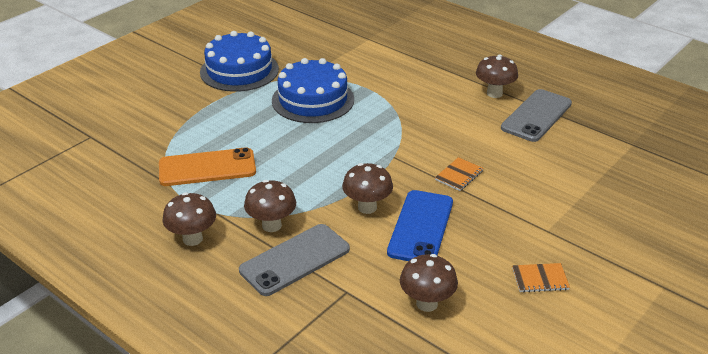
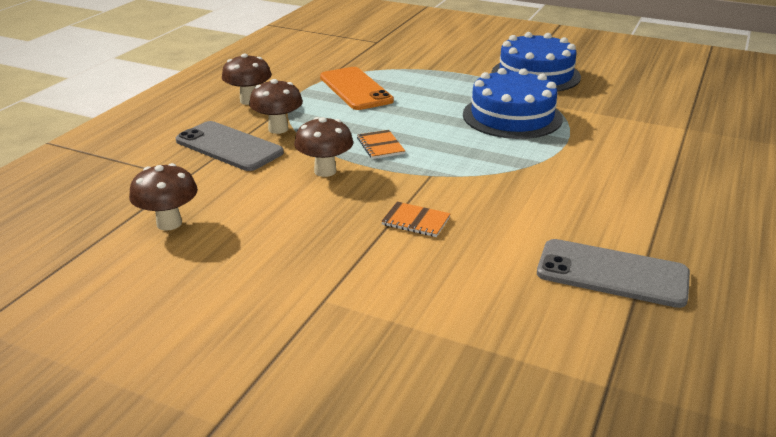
camera: 75 degrees right, 5 degrees down
blue phone [387,190,453,261] -> none
brown mushroom [476,55,518,98] -> none
orange notebook [512,263,570,292] -> orange notebook moved to [357,130,405,159]

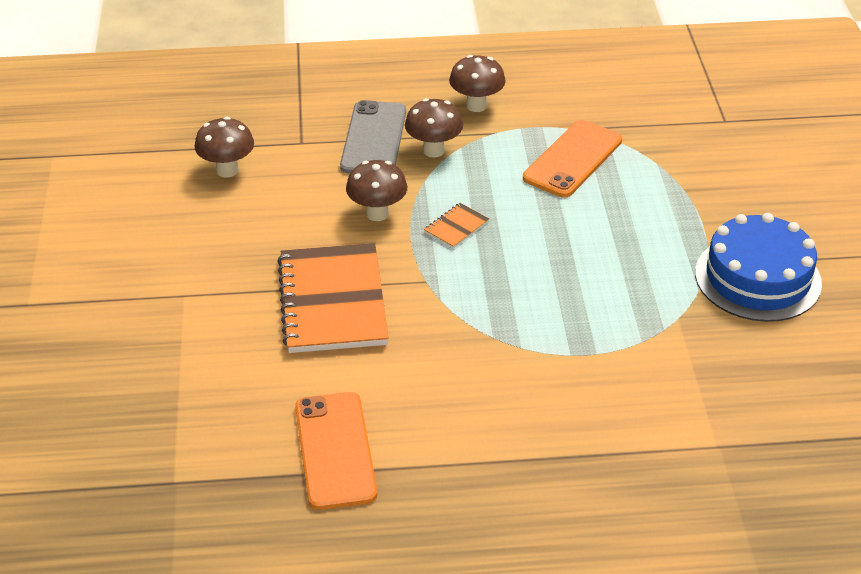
camera: 60 degrees right, 10 degrees up
orange notebook [381,202,451,237] -> orange notebook [277,243,389,353], size x2.39
blue cake [463,68,563,139] -> none
grey phone [537,239,690,308] -> orange phone [295,392,377,510]

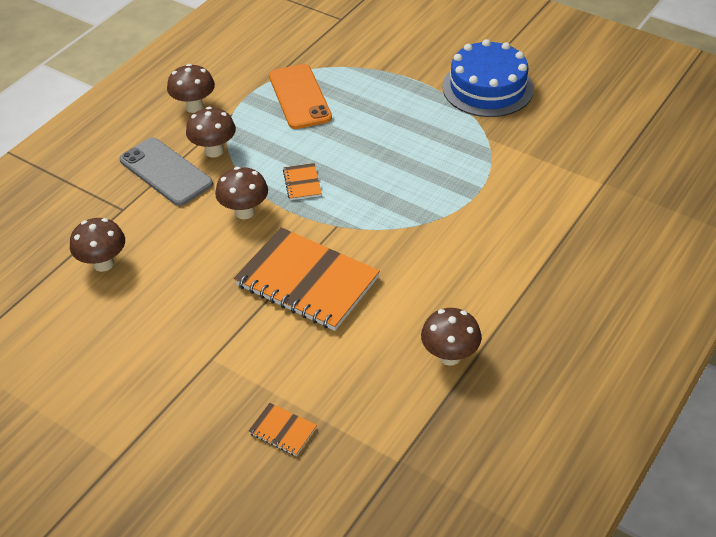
camera: 50 degrees left, 5 degrees up
orange phone [295,392,377,510] -> brown mushroom [421,308,482,366]
none -> orange notebook [248,403,317,456]

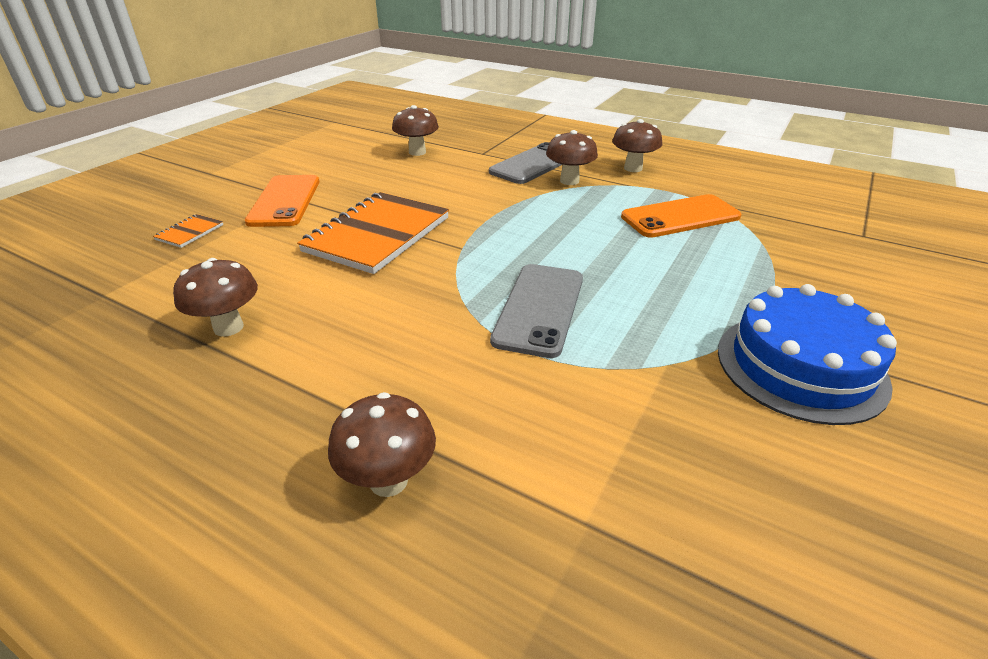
camera: 85 degrees right, 10 degrees down
brown mushroom [215,167,268,219] -> brown mushroom moved to [328,392,436,497]
orange notebook [283,163,322,200] -> none
none -> orange phone [245,175,319,227]
none -> grey phone [490,264,583,358]

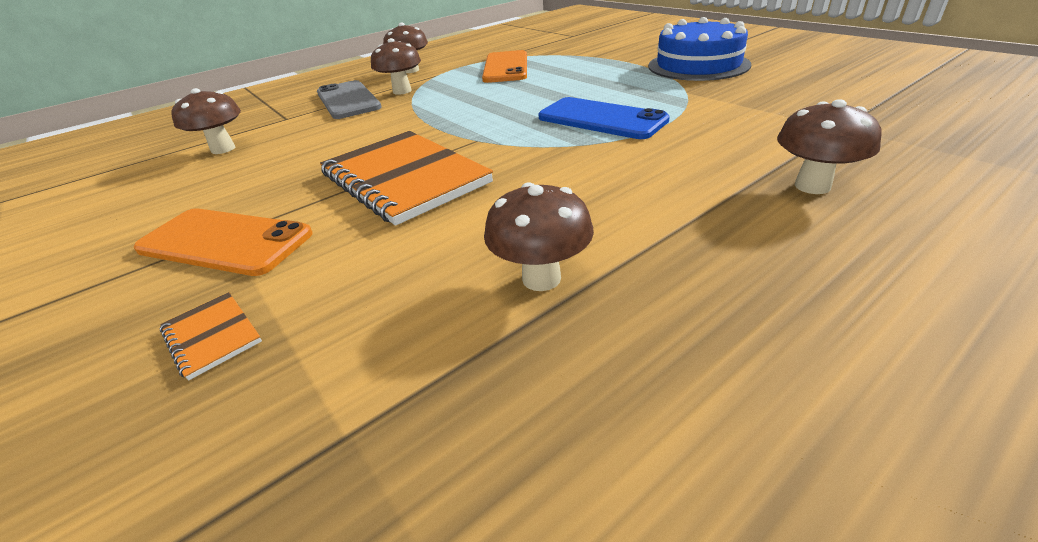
camera: 65 degrees left, 0 degrees up
grey phone [490,264,583,358] -> blue phone [538,97,670,139]

